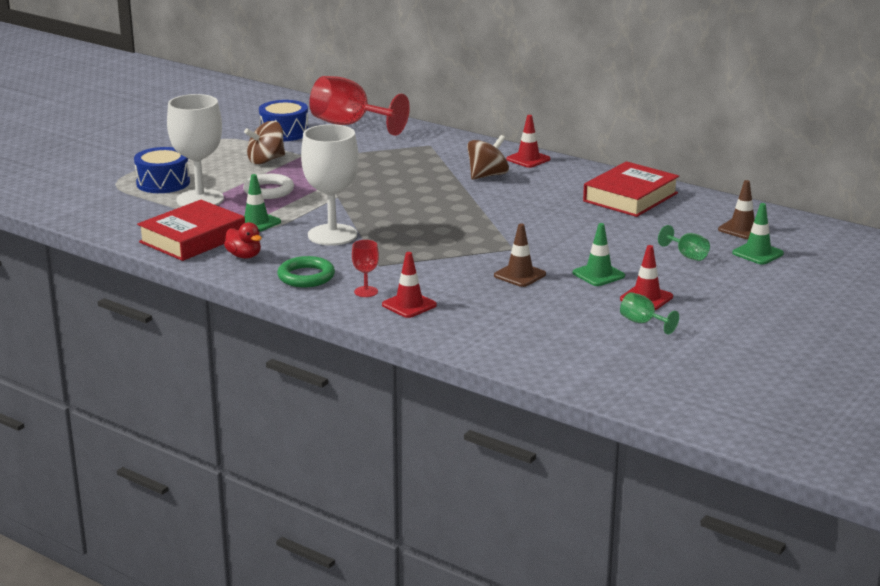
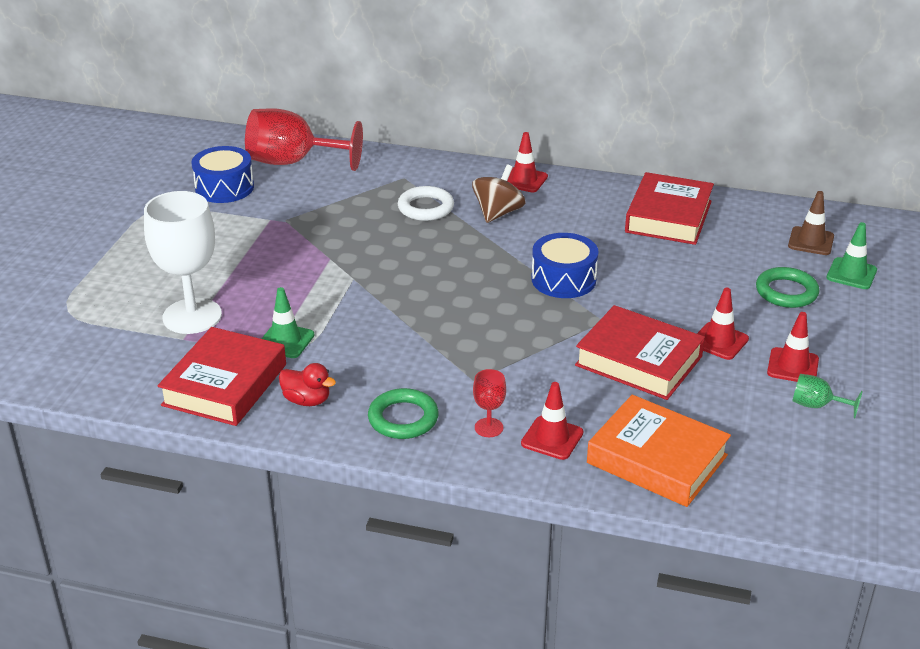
camera: 20 degrees left, 10 degrees up
blue drum [134,147,190,193] -> blue drum moved to [531,233,599,298]
white ring [243,174,294,199] -> white ring moved to [398,186,454,221]
brown spinning top [244,121,285,164] -> none
white goblet [301,124,359,246] -> none
brown traffic cone [494,223,546,287] -> red book [575,305,705,400]
green traffic cone [573,223,625,286] -> red traffic cone [697,288,749,360]
green goblet [658,225,710,261] -> green ring [756,267,819,308]
none -> orange book [587,395,731,507]

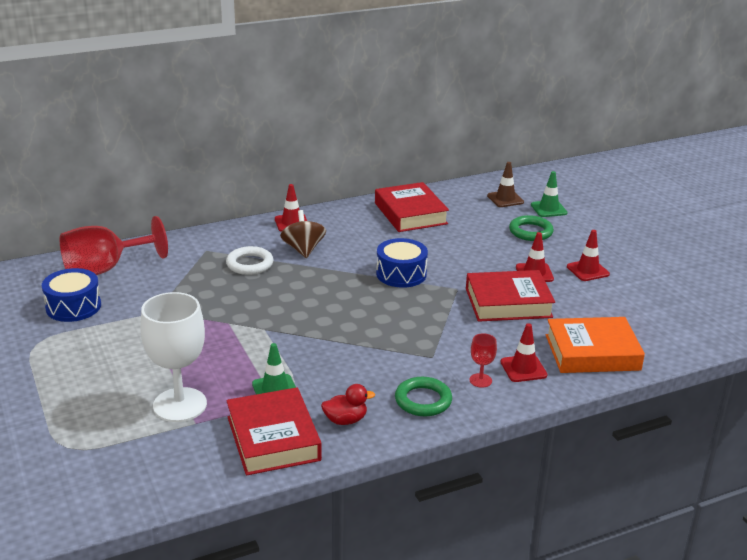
camera: 40 degrees left, 5 degrees down
green goblet [792,374,863,418] -> none

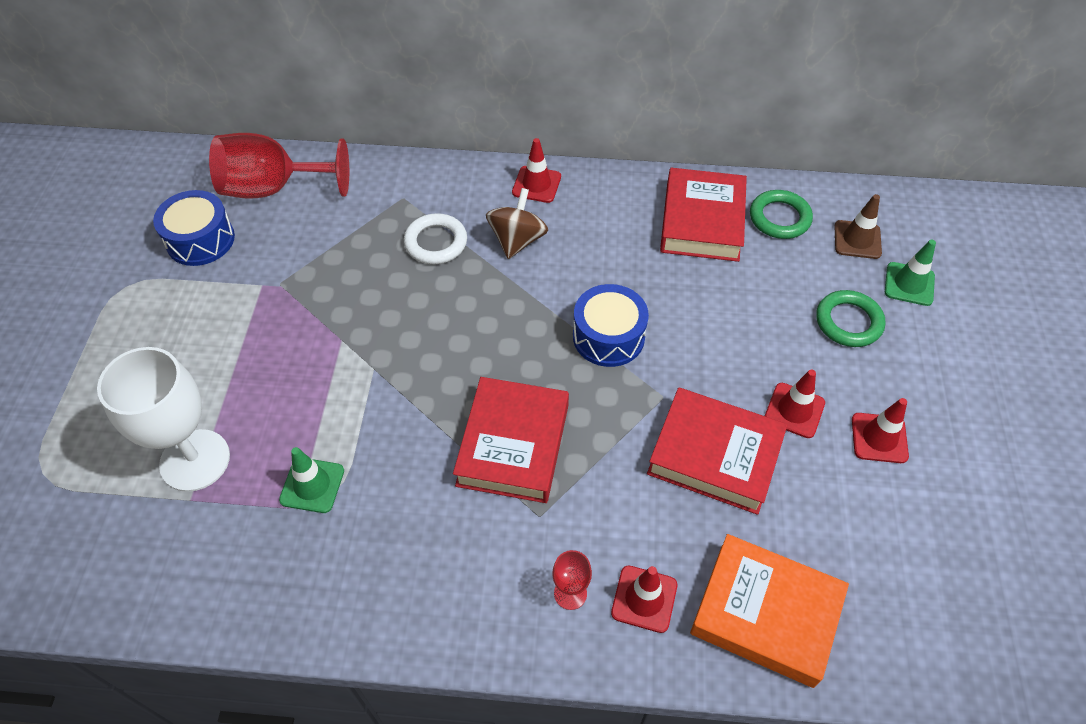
camera: 30 degrees right, 25 degrees up
red book [226,387,322,475] -> red book moved to [453,377,569,503]
red duck [321,384,375,425] -> none
green ring [395,377,452,416] -> green ring moved to [750,190,813,239]

